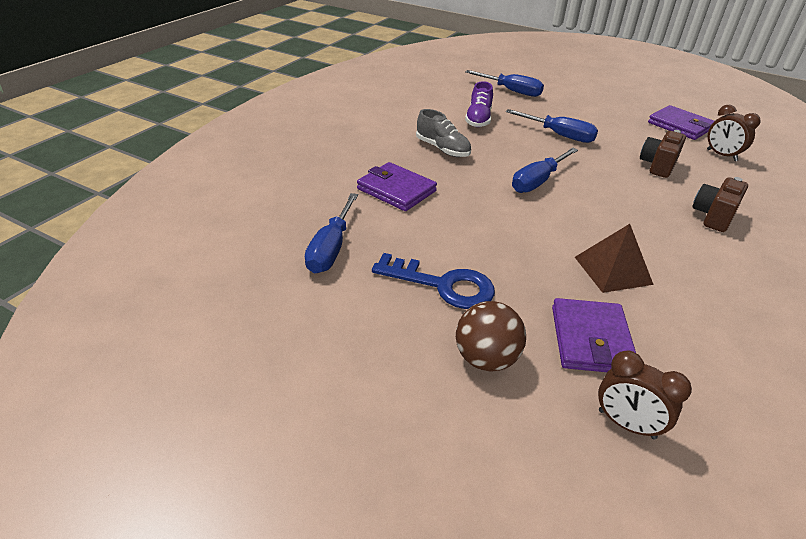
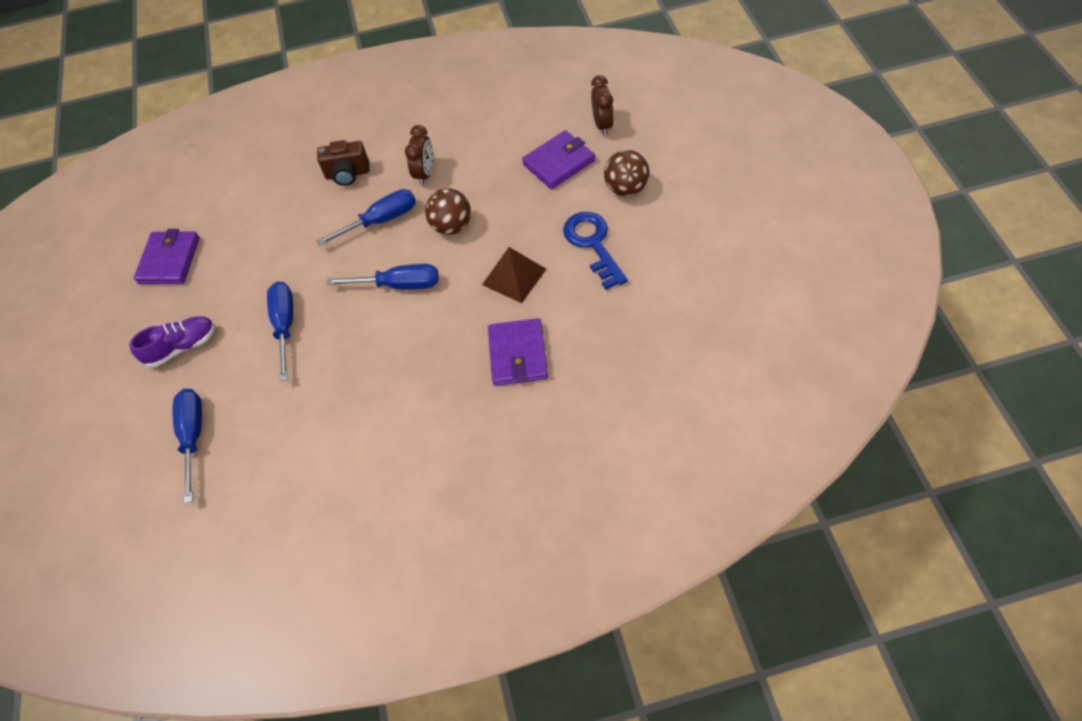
camera: 125 degrees left, 20 degrees up
blue screwdriver [305,193,358,273] -> blue screwdriver moved to [316,189,416,246]
grey shoe [416,109,471,157] -> none
purple shoe [465,81,493,127] -> purple shoe moved to [129,316,215,368]
brown pyramid [575,224,654,293] -> brown pyramid moved to [482,247,546,303]
brown camera [640,130,686,178] -> none
brown clock [707,105,761,161] -> brown clock moved to [405,125,433,186]
none -> brown ball [425,188,471,235]

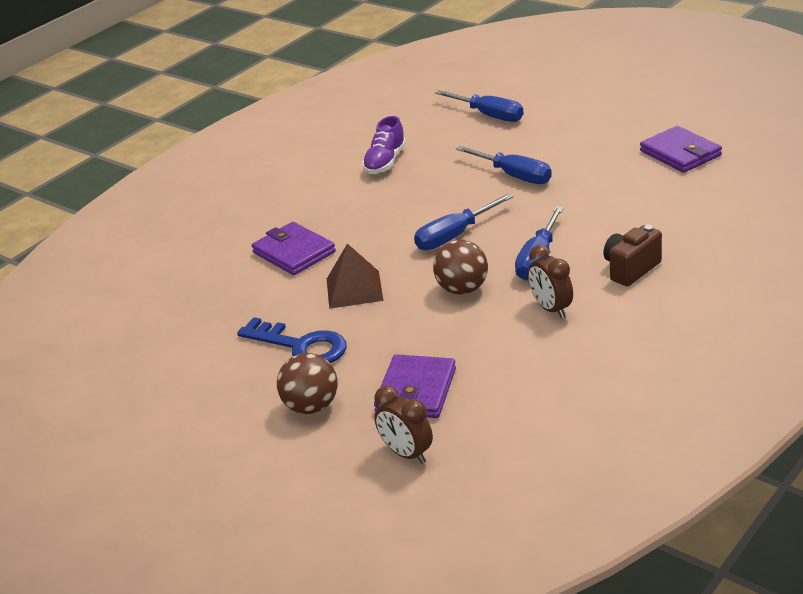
camera: 140 degrees right, 25 degrees down
purple shoe [129,316,215,368] -> purple shoe moved to [362,116,406,174]

